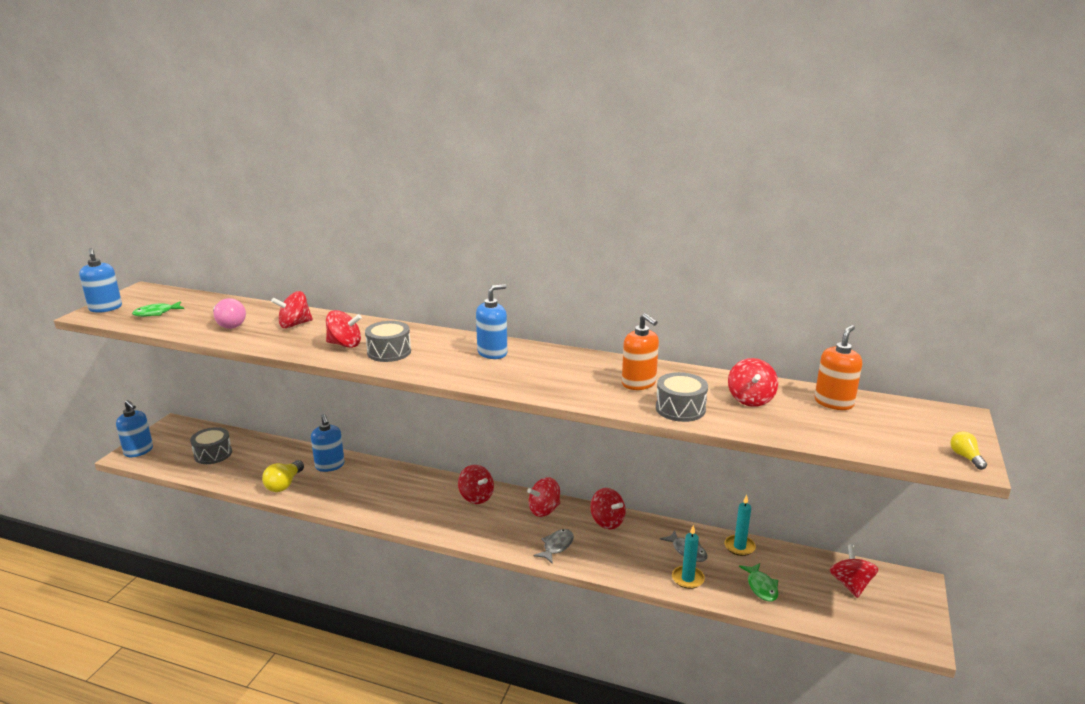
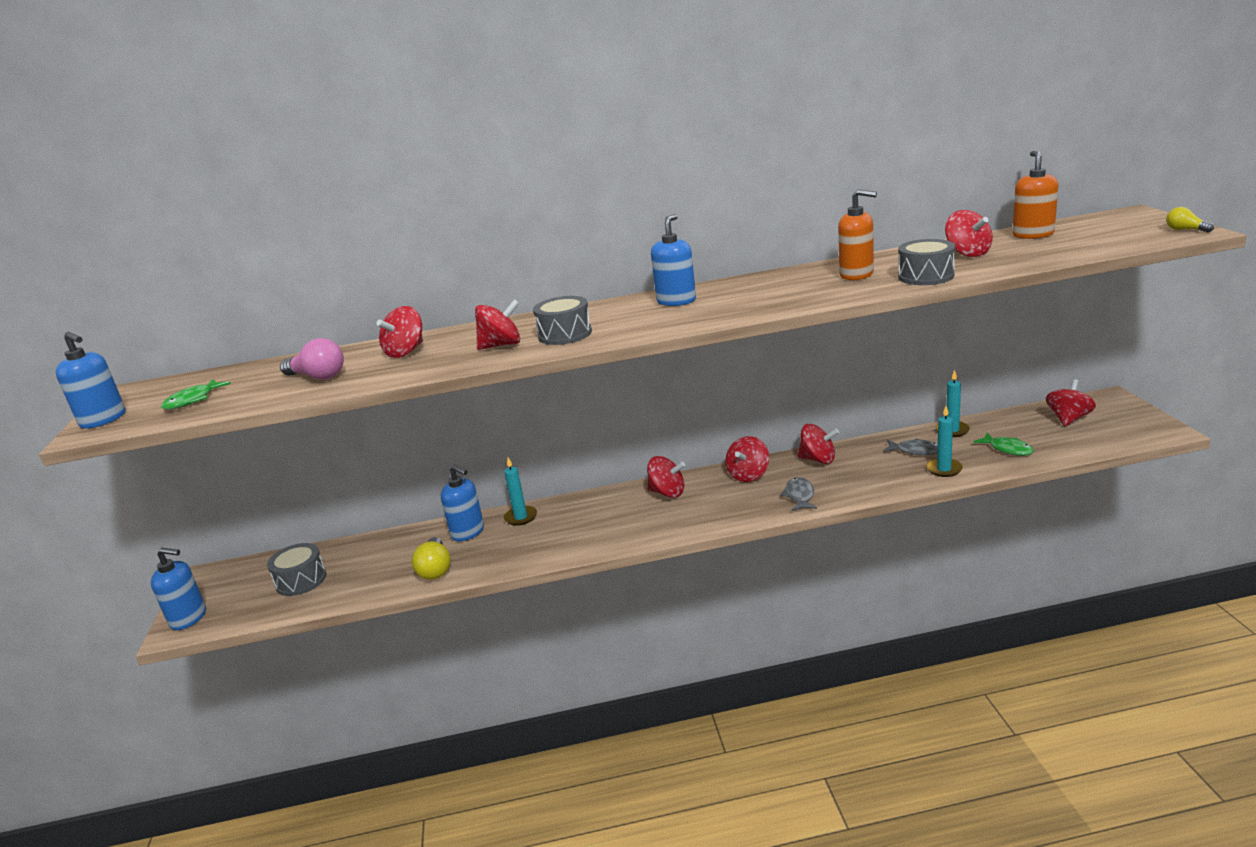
camera: 25 degrees left, 0 degrees up
red spinning top [830,544,878,598] -> red spinning top turned 60 degrees clockwise [1046,379,1096,426]
none -> turquoise candle [504,457,537,526]

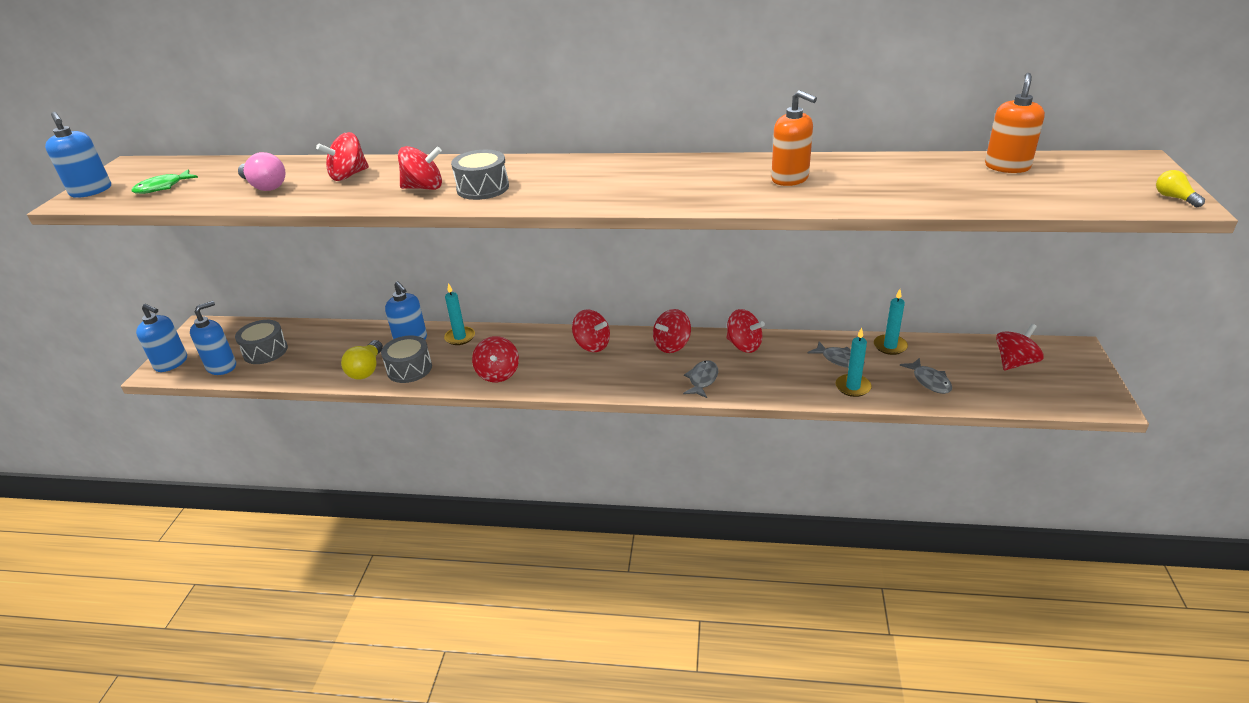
camera: 15 degrees right, 10 degrees up
blue soap dispenser [651,214,696,306] -> blue soap dispenser moved to [190,301,236,375]
grey drum [898,239,955,285] -> grey drum moved to [381,335,432,383]
red spinning top [945,210,993,257] -> red spinning top moved to [472,336,519,382]
green fish [973,433,1034,456] -> grey fish [900,358,952,394]

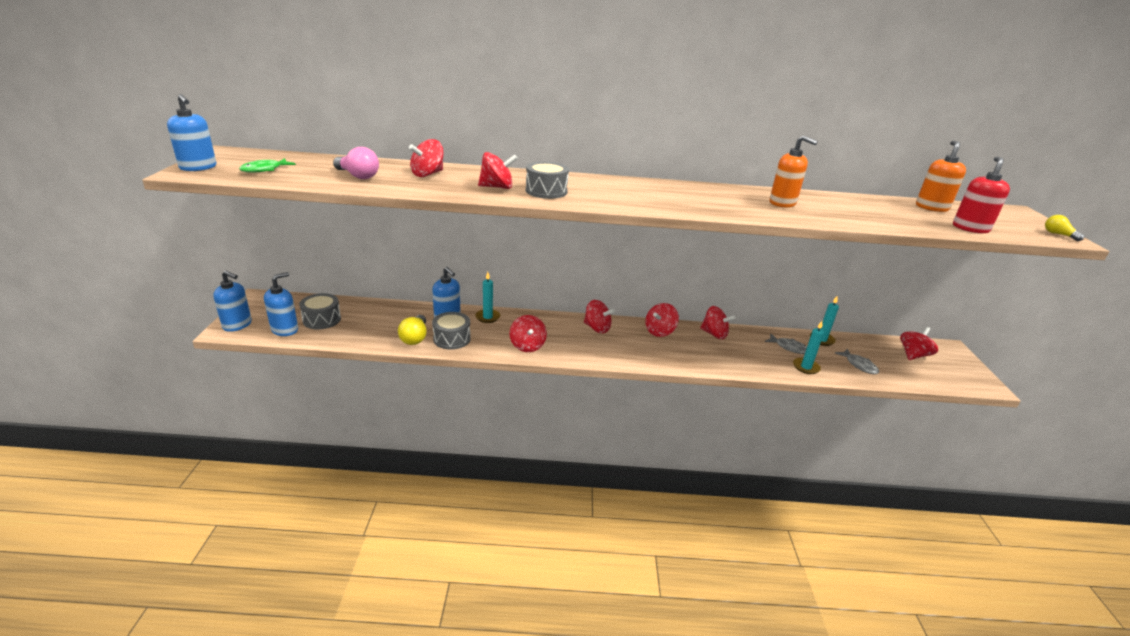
camera: 10 degrees left, 5 degrees down
grey fish [683,360,718,398] -> none
none -> red soap dispenser [953,157,1010,233]

